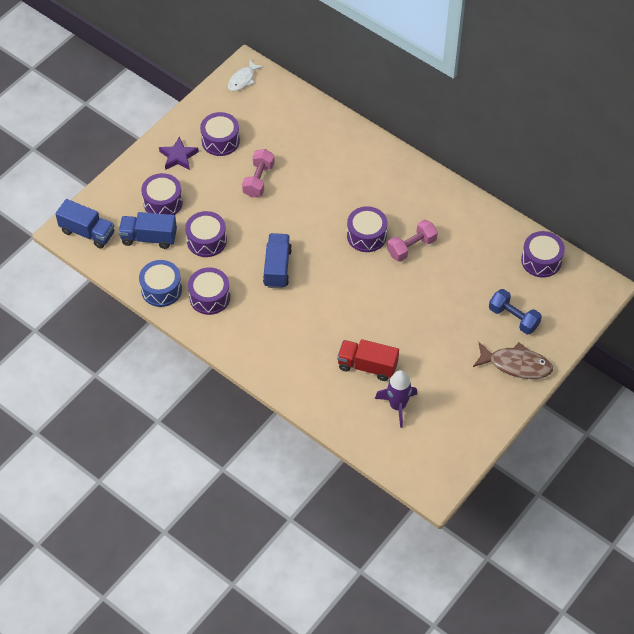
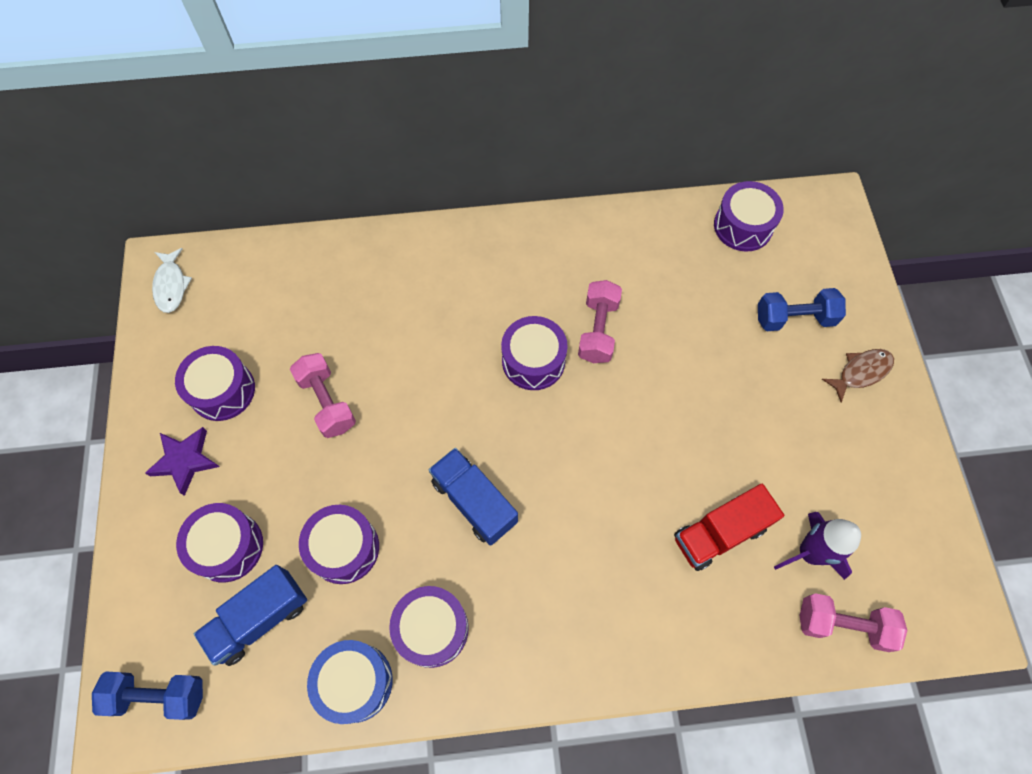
camera: 45 degrees left, 10 degrees up
blue truck [55,199,114,249] -> blue dumbbell [92,671,203,720]
brown fish [473,342,553,379] -> brown fish [822,349,894,402], size x0.65
none -> pink dumbbell [799,593,907,652]

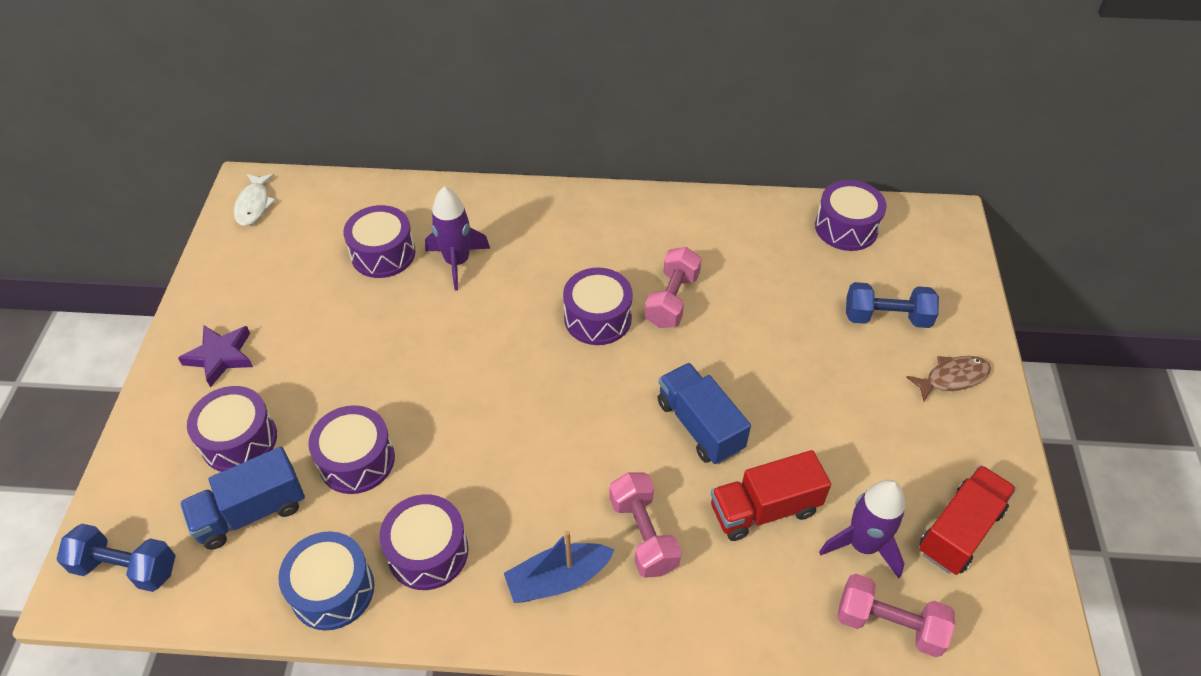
camera: 10 degrees right, 15 degrees down
purple drum [175,346,255,421] -> purple drum moved to [343,205,415,278]
pink dumbbell [290,353,356,438] -> pink dumbbell moved to [609,473,682,578]
blue truck [429,448,518,546] -> blue truck moved to [658,363,751,464]
none -> purple rocket [425,187,490,290]
none -> blue boat [504,531,615,603]
none -> red truck [919,465,1016,575]

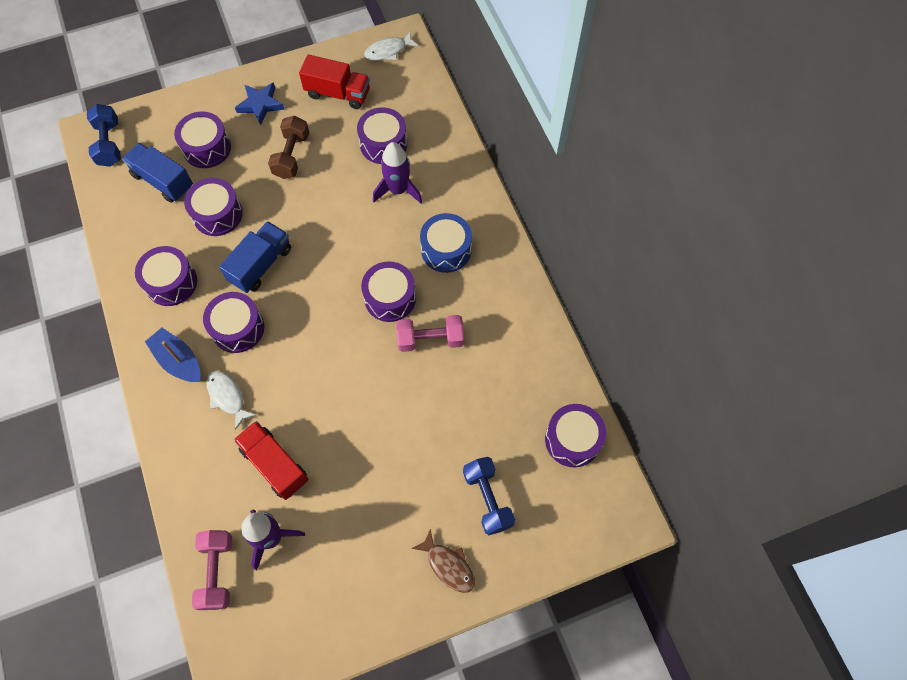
camera: 65 degrees right, 15 degrees up
purple star [178,325,253,388] -> blue star [235,82,285,125]
blue drum [278,531,374,630] -> blue drum moved to [420,213,472,273]
pink dumbbell [609,473,682,578] -> white fish [206,371,256,430]
blue truck [658,363,751,464] -> blue truck moved to [219,221,291,293]
red truck [919,465,1016,575] -> red truck moved to [299,54,370,109]
none -> purple drum [203,292,264,353]
none -> brown dumbbell [268,116,309,179]

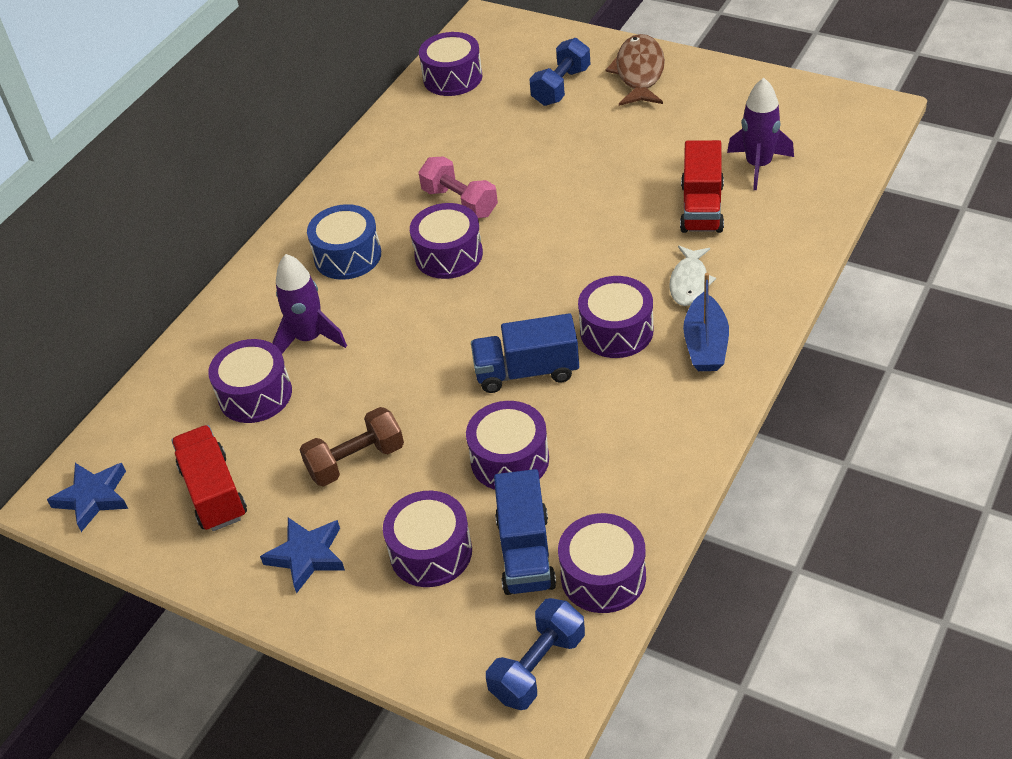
camera: 125 degrees left, 20 degrees down
purple drum [135,246,197,306] -> purple drum moved to [558,513,646,613]
pink dumbbell [192,530,232,610] -> none
white fish [364,32,419,60] -> blue star [47,463,128,532]
brown fish [411,529,475,593] -> brown fish [605,34,665,106], size x1.54

